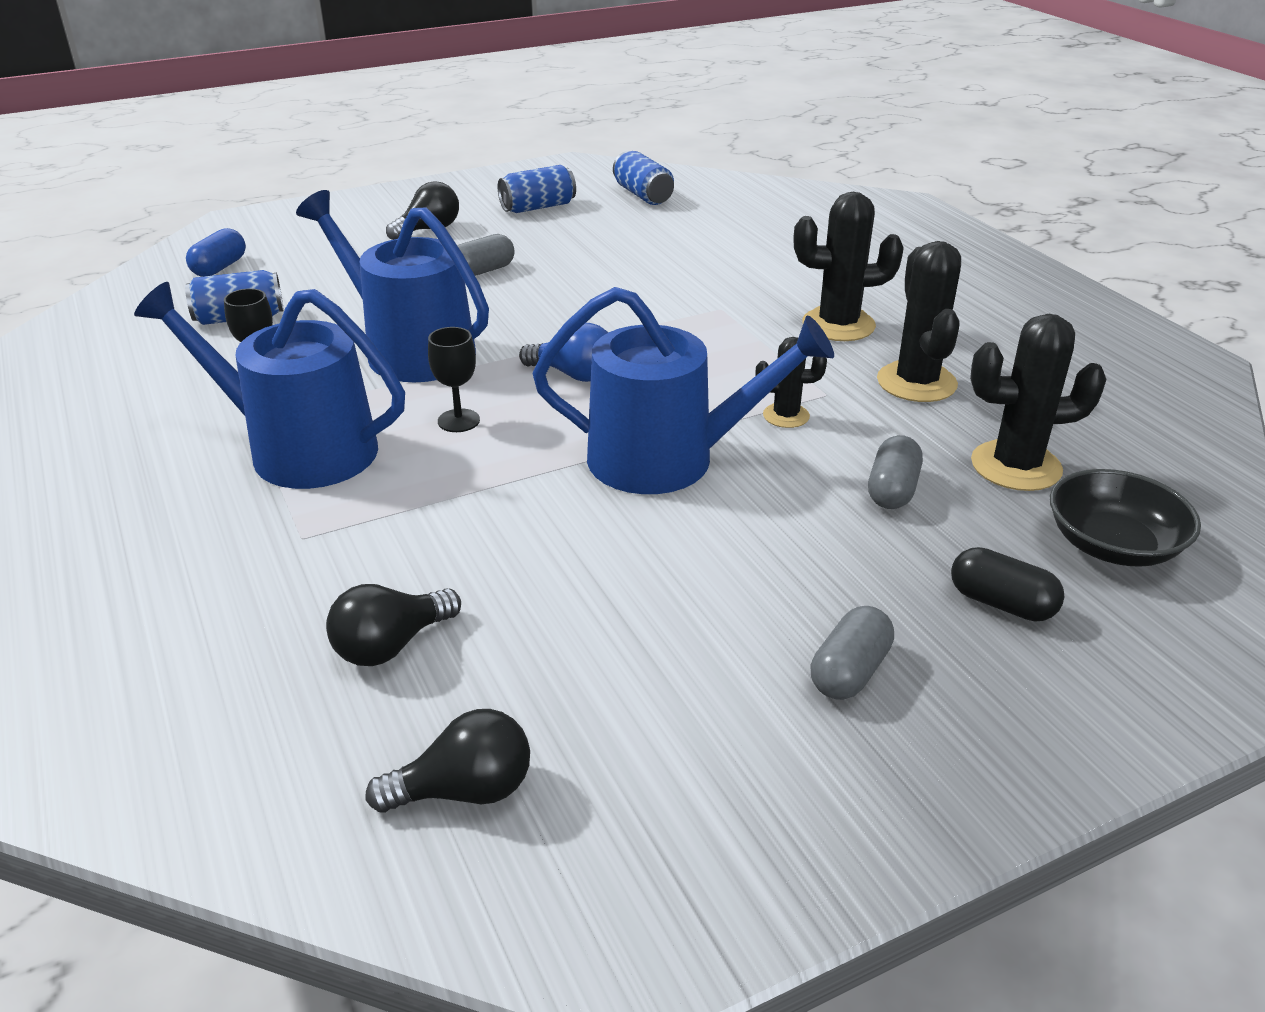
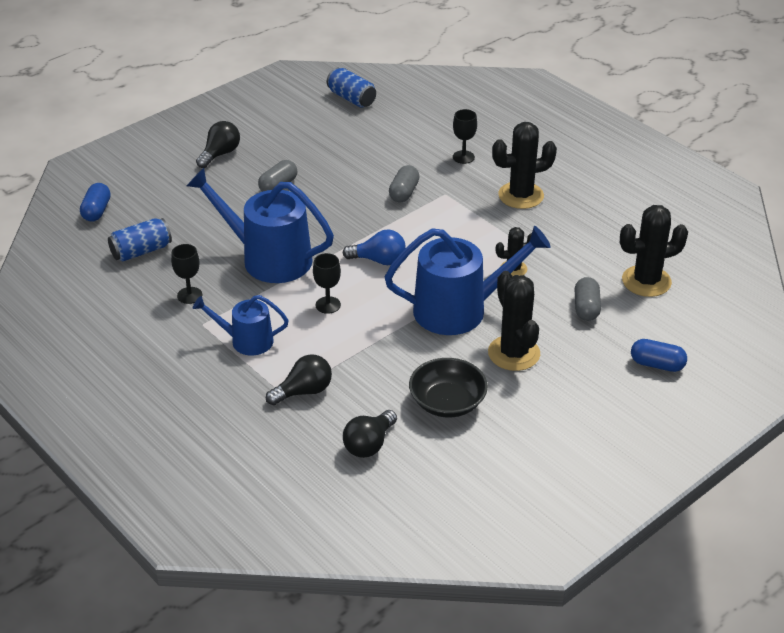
camera: 15 degrees left, 5 degrees up
blue watering can [134,282,405,489] -> blue watering can [193,295,289,356], size x0.56
black light bulb [366,709,530,812] -> black light bulb moved to [266,354,332,405]
blue can [498,165,576,213] -> none
grey capsule [811,606,894,700] -> grey capsule moved to [389,165,420,203]
black cactus [877,241,961,402] -> black cactus moved to [488,271,540,371]
black capsule [951,547,1065,621] -> blue capsule [631,339,687,372]
black bowl [1050,469,1201,567] -> black bowl moved to [409,358,488,417]
none -> black goblet [453,109,477,164]

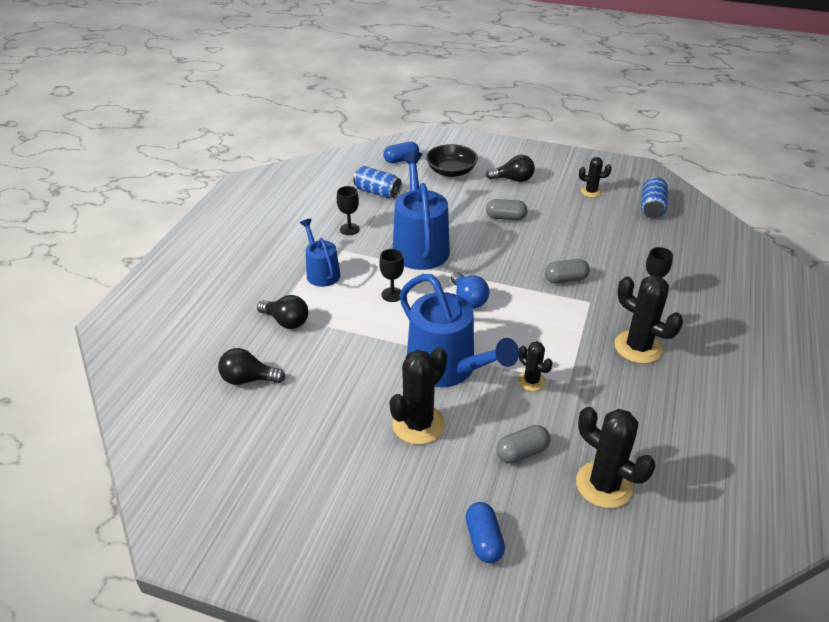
camera: 60 degrees right, 0 degrees up
black bowl [409,358,488,417] -> black bowl moved to [426,144,478,177]
none -> black cactus [579,157,612,198]

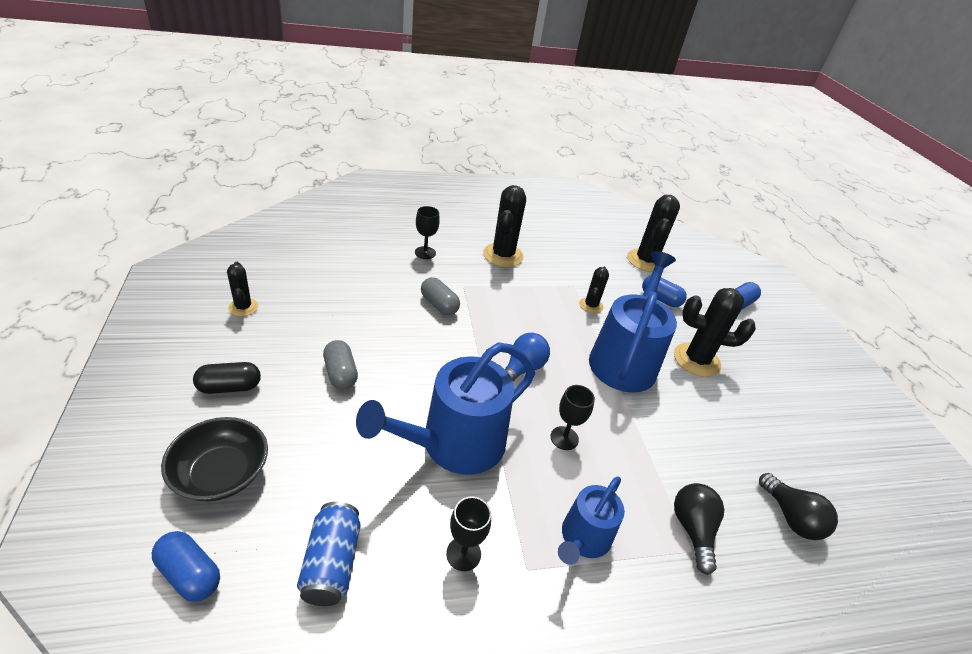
camera: 125 degrees left, 0 degrees up
black light bulb [486,155,535,182] -> black capsule [193,362,261,394]
grey capsule [496,425,550,463] -> blue capsule [642,276,687,307]
blue can [641,177,668,218] -> none

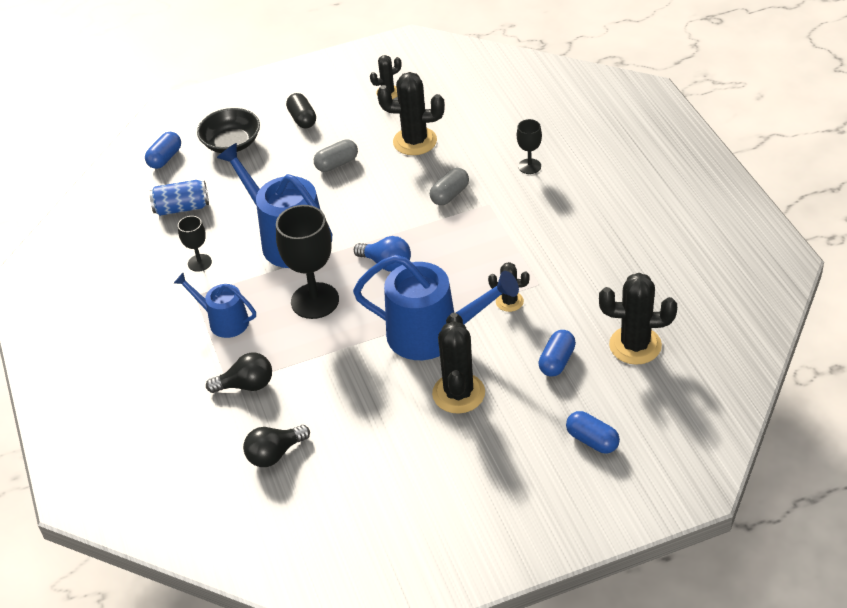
camera: 90 degrees right, 5 degrees up
black cactus [483,185,526,267] -> black cactus moved to [377,72,445,155]
black goblet [550,385,595,450] -> black goblet [276,205,339,319], size x1.95

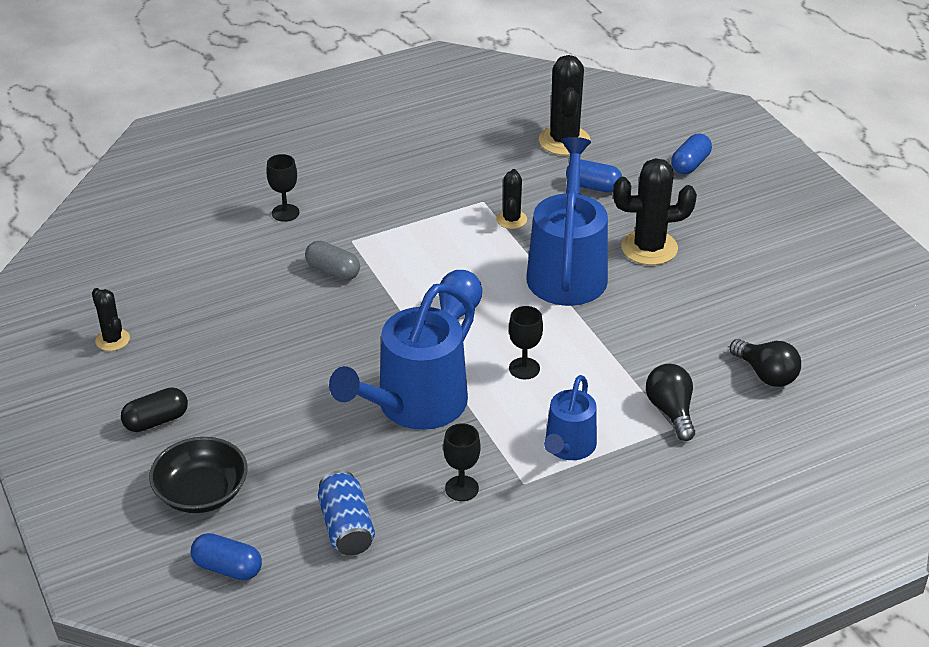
camera: 100 degrees left, 5 degrees down
black goblet [276,205,339,319] -> black goblet [509,306,543,379], size x0.51
grey capsule [314,139,358,172] -> none
black cactus [377,72,445,155] -> none

